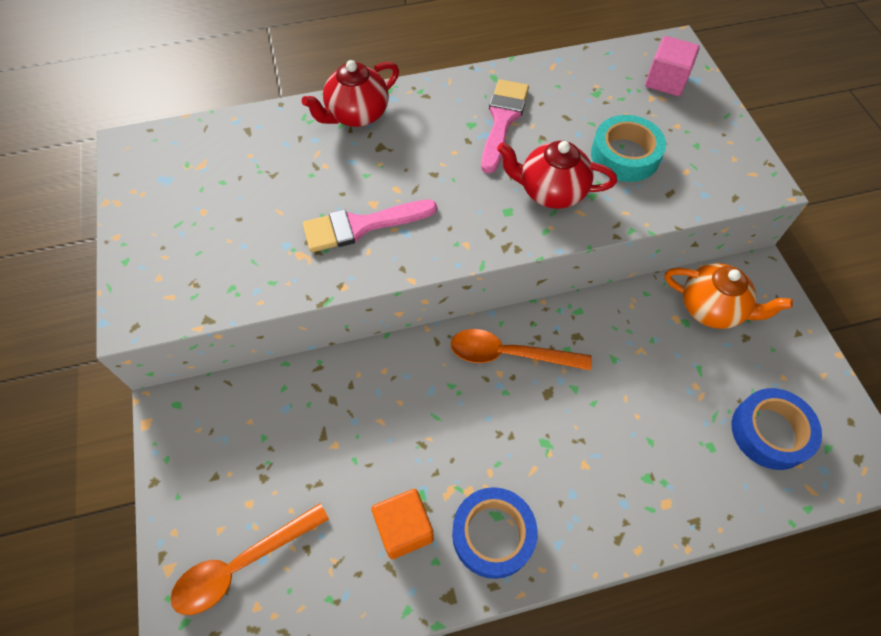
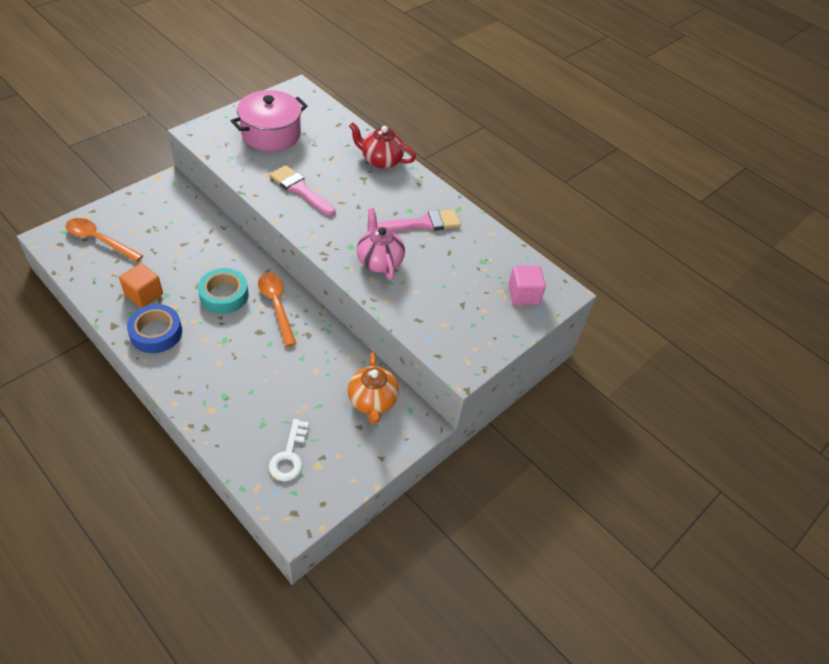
camera: 55 degrees right, 10 degrees down
red teapot [497,141,617,209] -> pink teapot [357,208,405,280]
turquoise tape [591,115,666,182] -> turquoise tape moved to [198,268,249,314]
blue tape [732,388,822,470] -> white key [269,419,309,481]
none -> pink pot [231,90,307,151]

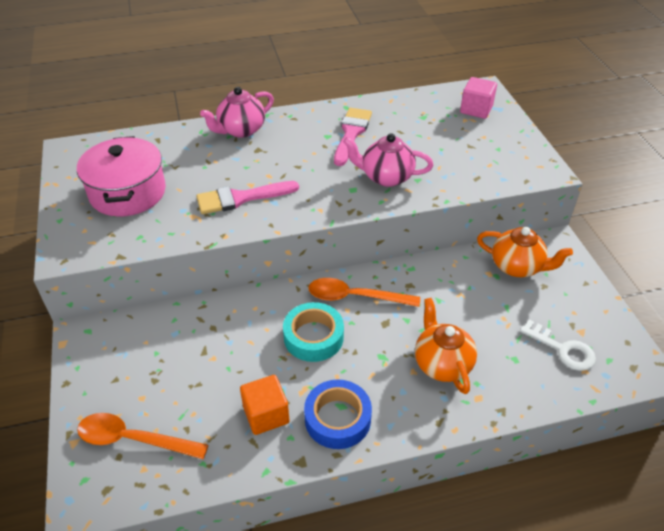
camera: 55 degrees left, 5 degrees down
orange spoon [65,218,143,262] -> orange spoon turned 45 degrees clockwise [77,413,208,459]
red teapot [349,122,416,169] -> pink teapot [200,87,274,138]
none -> orange teapot [415,298,477,394]

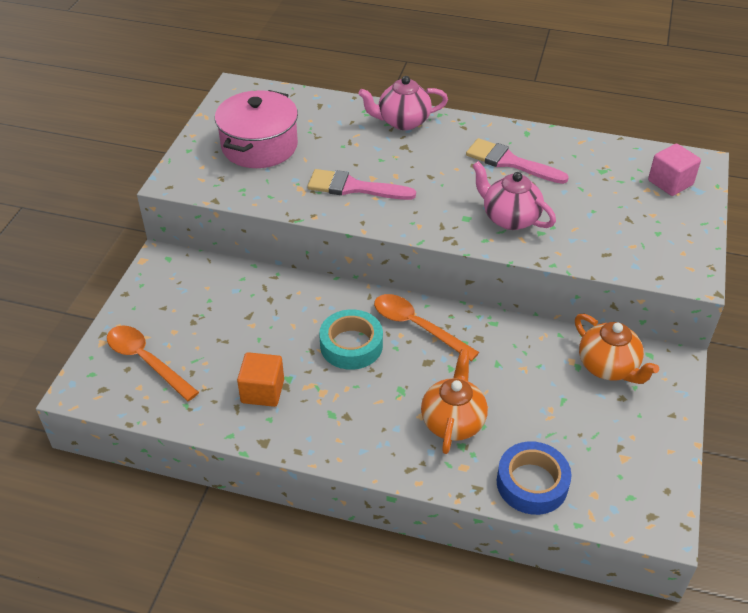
camera: 30 degrees right, 0 degrees up
blue tape [304,380,372,449] -> blue tape moved to [497,441,571,515]
pink brush [334,108,372,166] -> pink brush turned 105 degrees counterclockwise [466,138,569,184]
white key [520,319,596,371] -> none

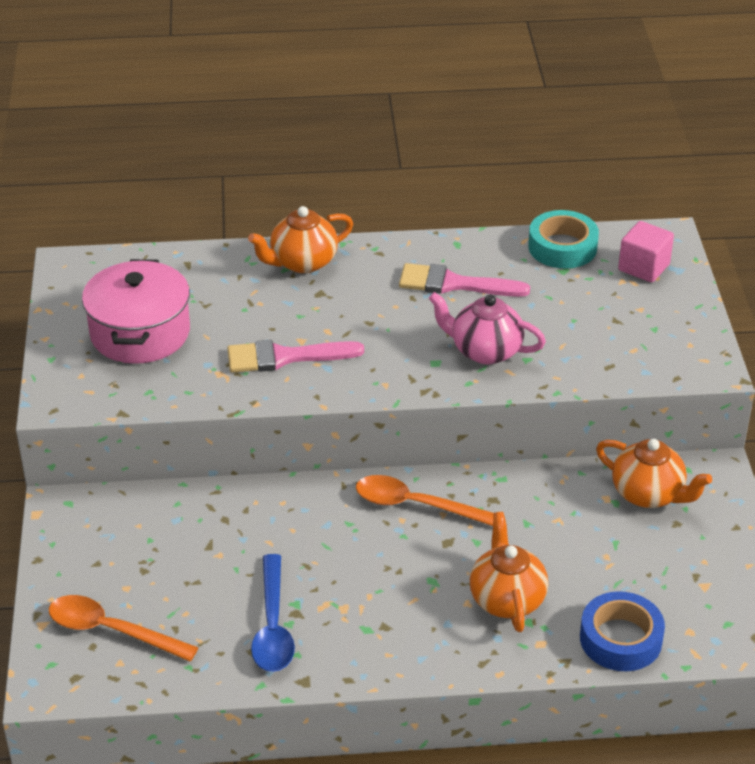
camera: 20 degrees left, 5 degrees down
orange cube [237,352,284,407] -> blue spoon [251,554,295,672]
turquoise tape [319,309,383,370] -> turquoise tape moved to [528,210,599,269]
pink teapot [358,76,448,130] -> orange teapot [248,206,353,273]

